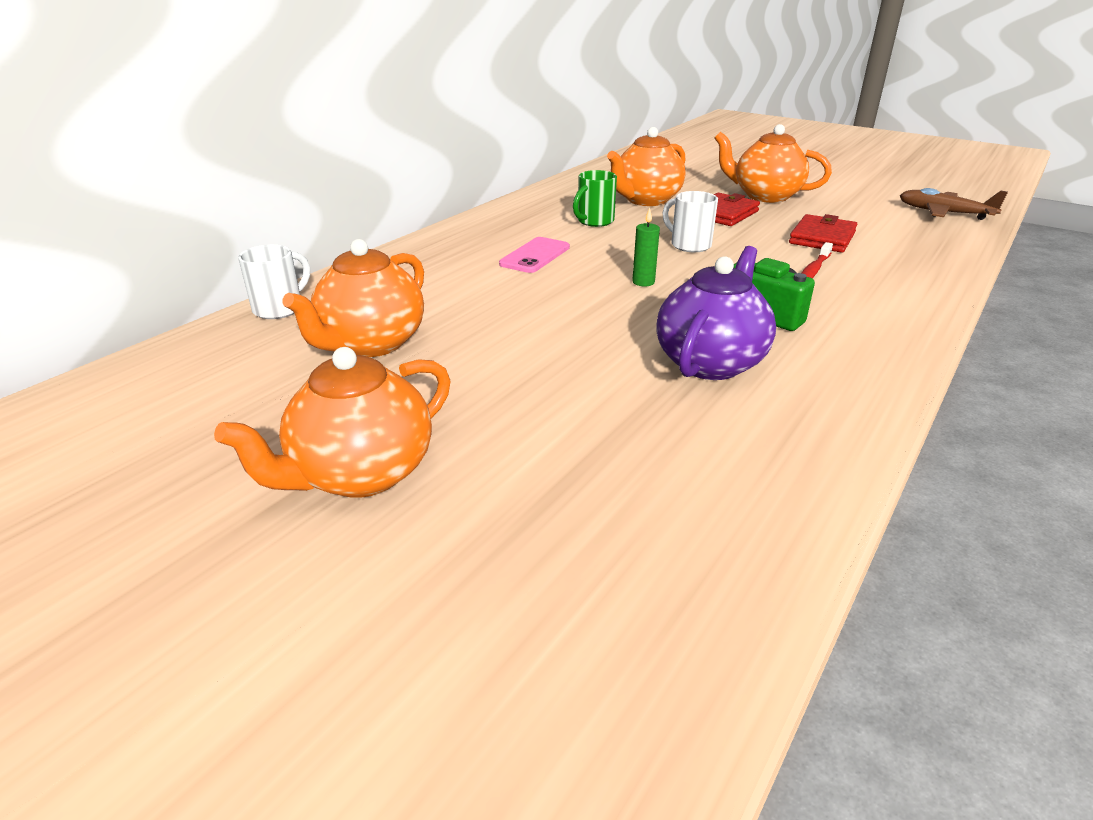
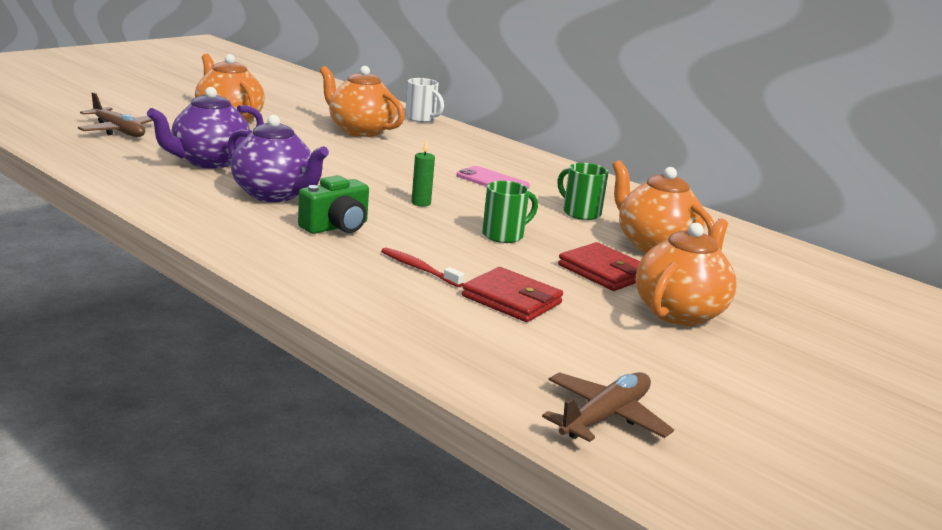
camera: 95 degrees right, 10 degrees down
white mug [663,191,718,252] -> green mug [482,181,538,243]
none -> brown plane [78,92,153,137]
none -> purple teapot [147,87,264,169]

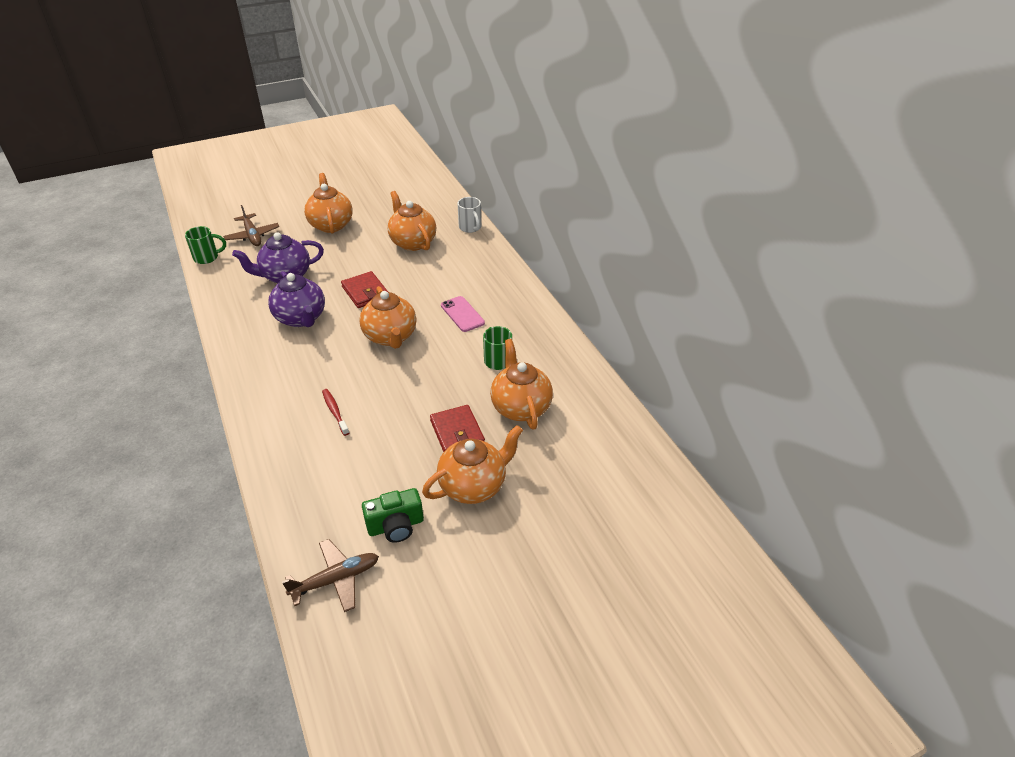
camera: 25 degrees right, 20 degrees up
green camera [298,175,369,234] -> green camera moved to [362,488,424,543]
green candle [411,140,435,206] -> orange teapot [359,286,416,349]
red wallet [462,267,563,322] -> red wallet moved to [341,271,388,308]
green mug [482,181,538,243] -> green mug moved to [185,226,226,264]

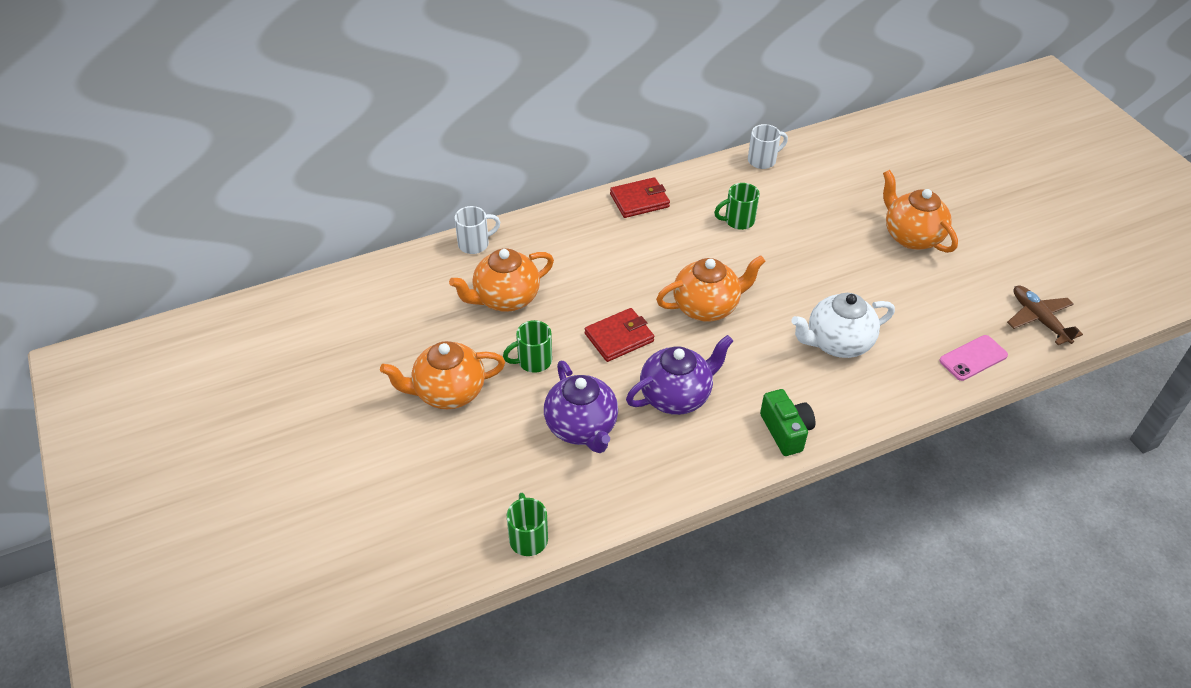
camera: 90 degrees left, 5 degrees up
brown plane [223,205,279,246] -> none
red toothbrush [322,389,349,436] -> white teapot [792,293,895,358]
green camera [362,488,424,543] -> green camera moved to [760,389,815,456]
red wallet [430,405,485,452] -> red wallet moved to [610,177,670,218]
pink phone [441,296,485,332] -> pink phone moved to [939,335,1008,381]
orange teapot [490,339,553,429] -> none
none -> green mug [503,320,552,373]
none -> white mug [748,124,788,169]

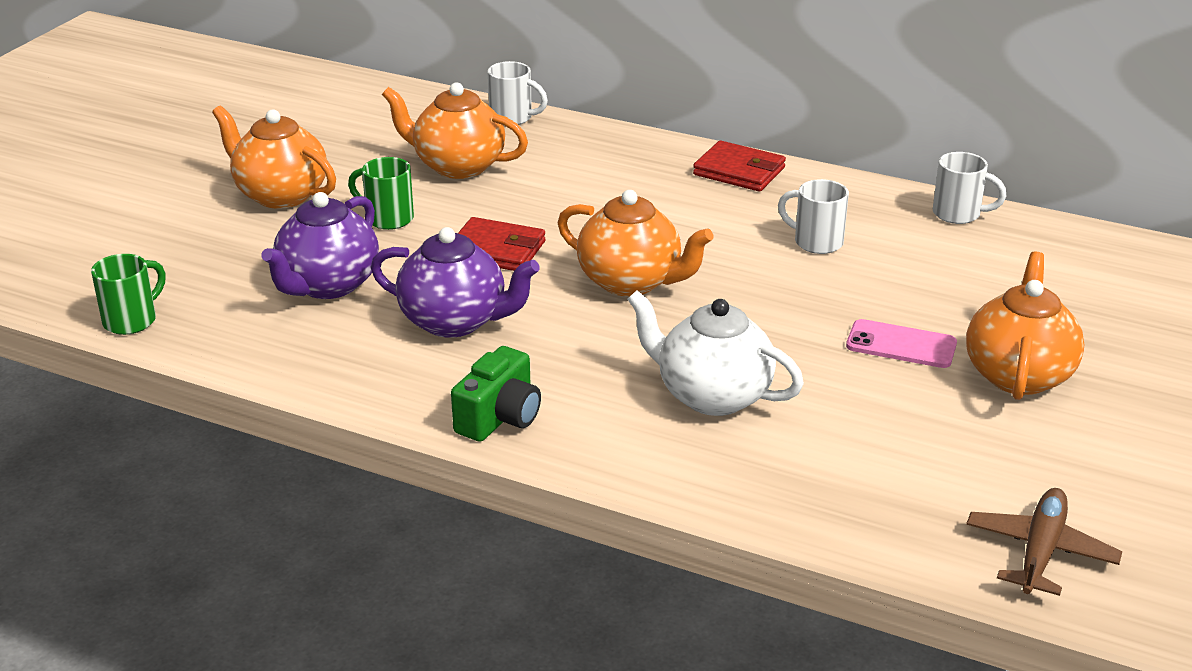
camera: 50 degrees right, 15 degrees down
green mug [714,183,760,230] -> white mug [778,179,849,254]
pink phone [939,335,1008,381] -> pink phone moved to [846,319,957,368]

